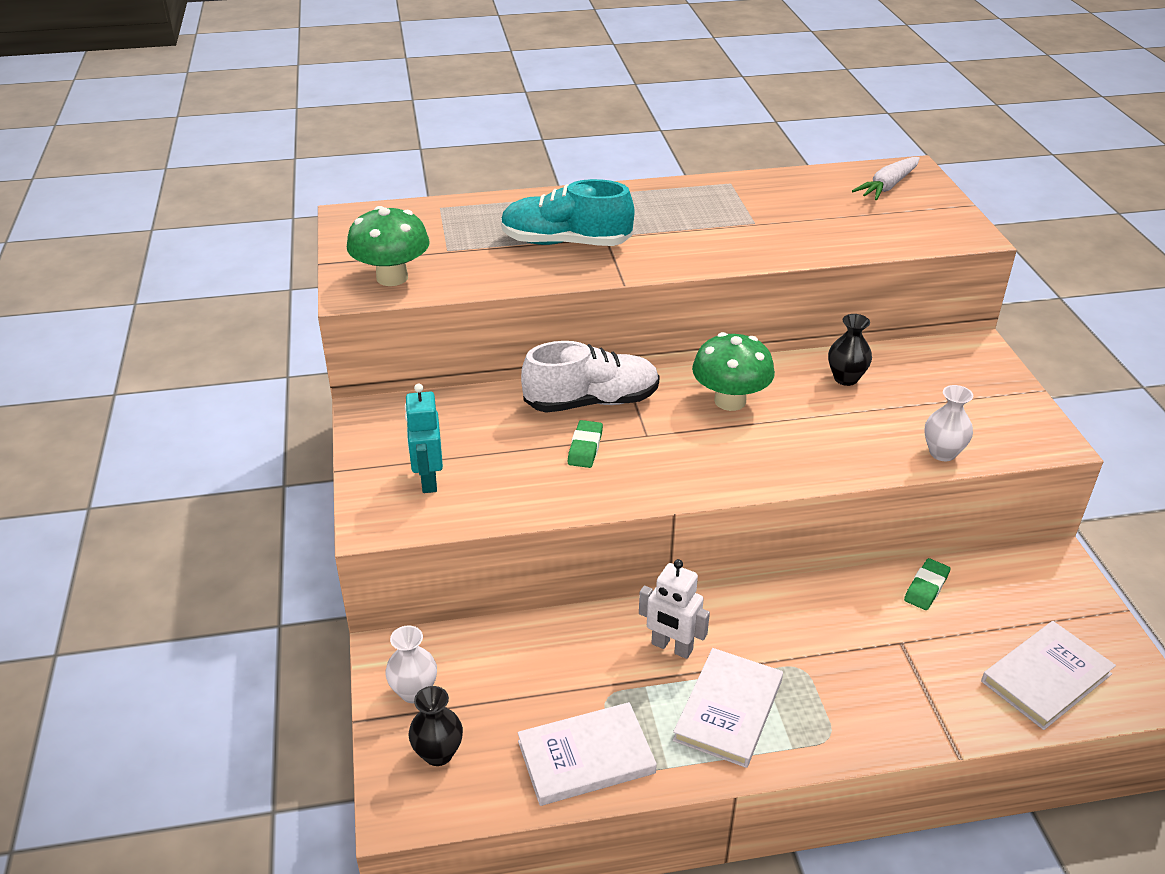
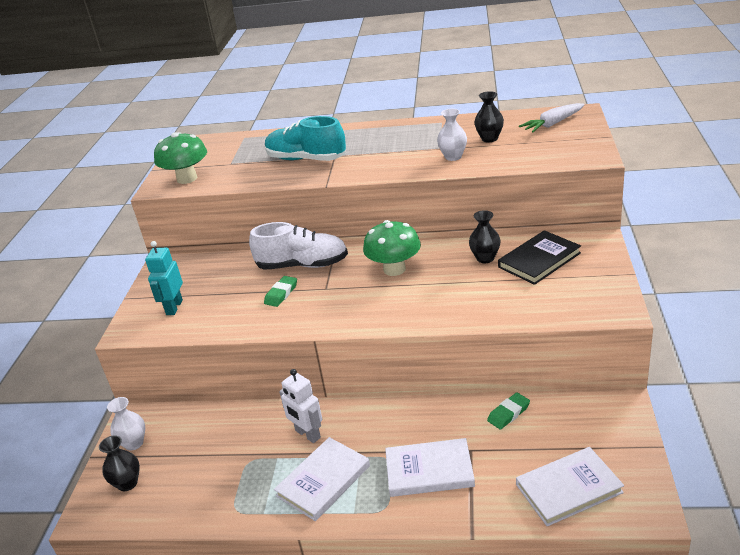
camera: 20 degrees right, 5 degrees down
white book [518,702,657,806] -> white book moved to [385,438,475,497]
white vase [924,385,973,461] -> white vase moved to [437,109,467,161]
none -> black vase [474,91,504,142]
none -> black book [498,230,581,285]

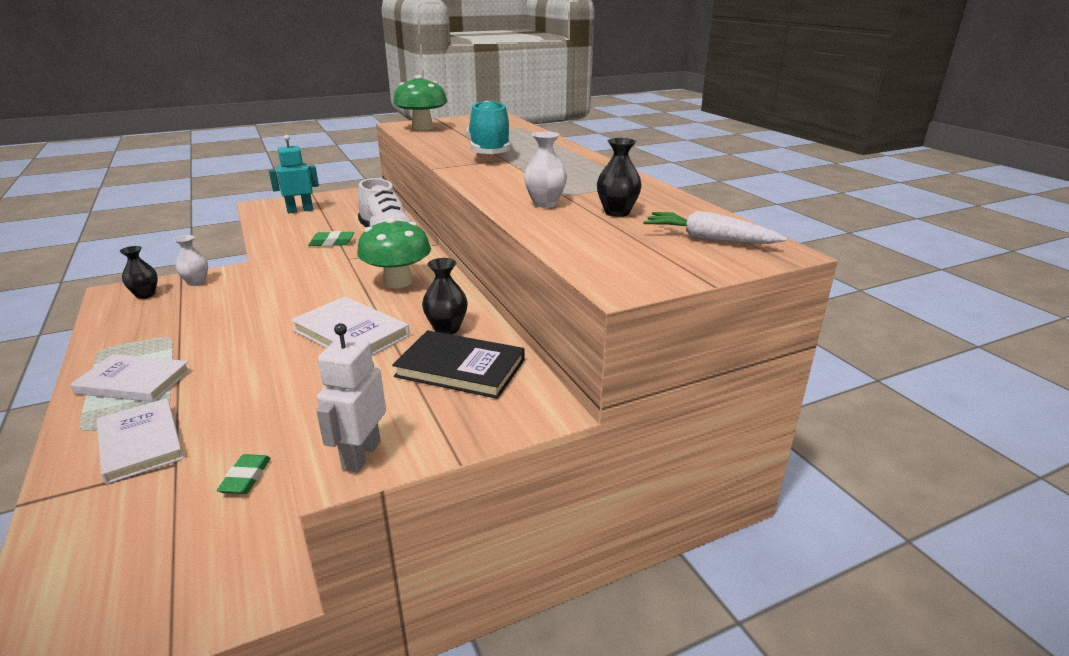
camera: 55 degrees right, 5 degrees down
white robot [279,369,322,443] -> white robot moved to [316,323,386,473]
green eraser [487,392,530,430] -> green eraser turned 75 degrees clockwise [217,454,271,494]
white book [516,447,624,527] -> white book moved to [291,296,410,355]

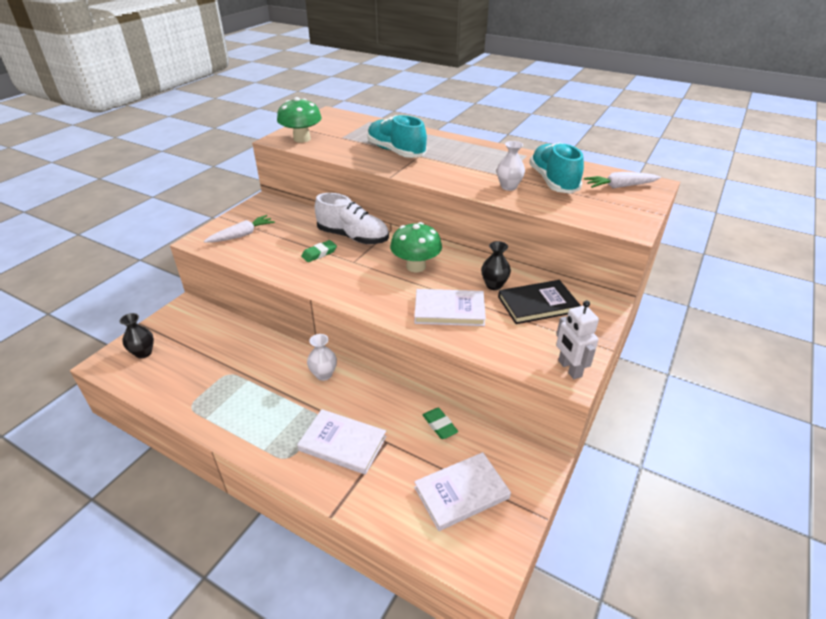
camera: 35 degrees left, 10 degrees up
white book [70,354,191,402] -> white book moved to [414,452,511,531]
white vase [174,235,208,286] -> white vase moved to [307,334,337,381]
turquoise robot [269,135,319,213] -> white carrot [204,215,275,243]
black vase [597,138,642,217] -> turquoise shoe [529,142,584,194]

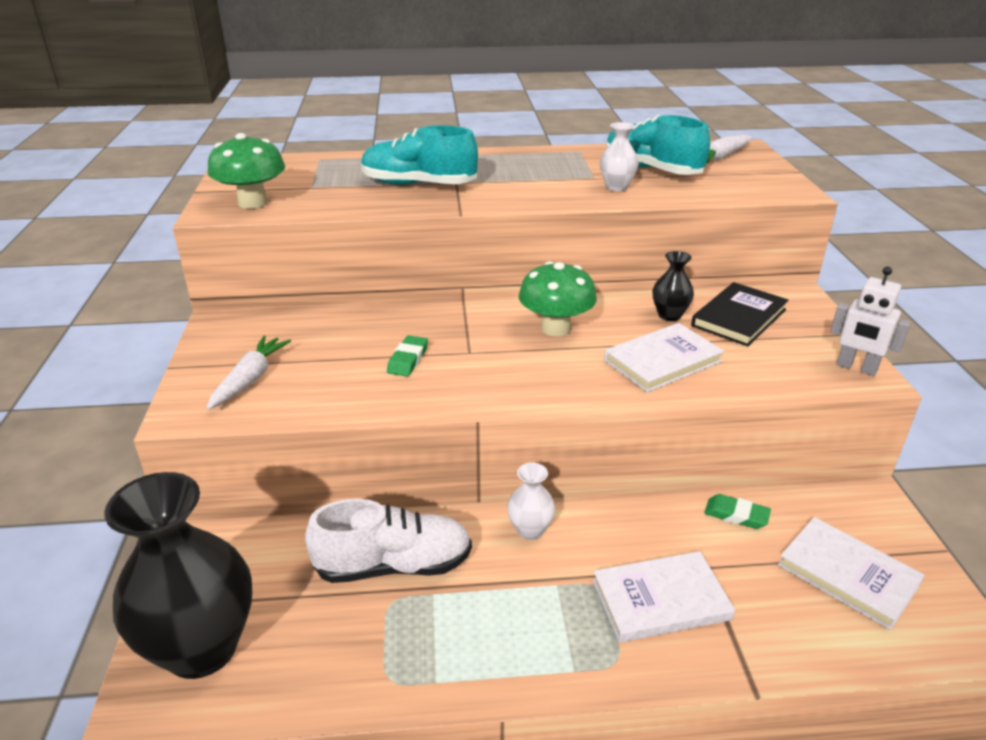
camera: 35 degrees left, 5 degrees down
black vase [120,313,154,359] -> black vase [104,472,252,679], size x2.24
white shoe [315,193,389,244] -> white shoe moved to [305,499,472,583]
white book [414,452,511,531] -> white book turned 75 degrees counterclockwise [778,517,925,630]

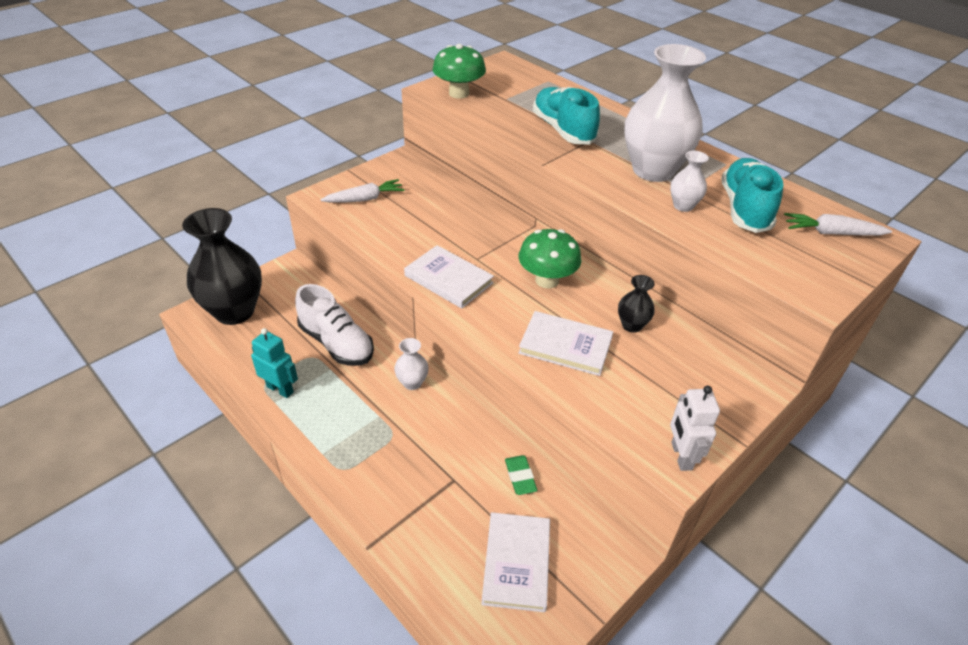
camera: 50 degrees right, 10 degrees up
green eraser [387,335,428,377] -> none
white book [593,551,735,643] -> white book moved to [404,245,494,309]
black book [691,282,788,346] -> none
none -> turquoise robot [251,328,298,398]
none -> white vase [624,44,706,182]

